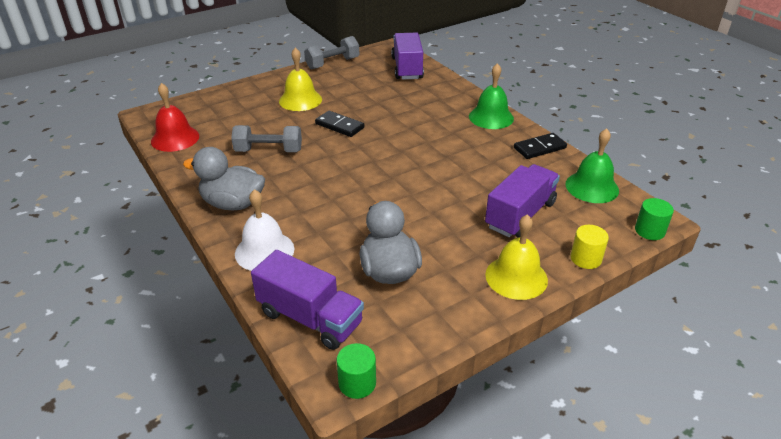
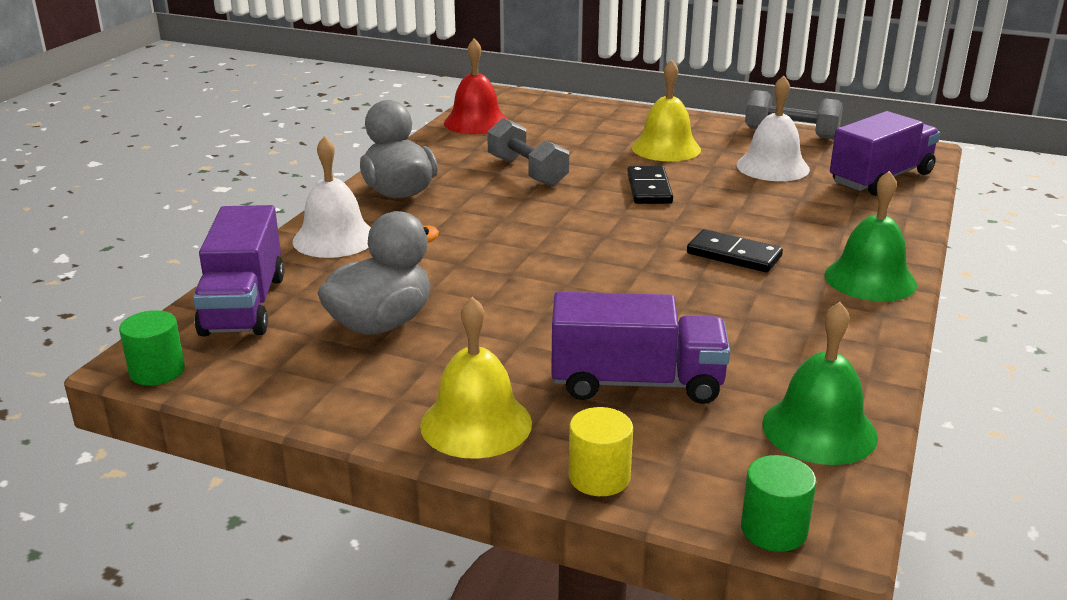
camera: 55 degrees right, 10 degrees down
black domino [514,133,567,159] -> black domino moved to [687,229,783,272]
none -> white bell [737,75,810,181]

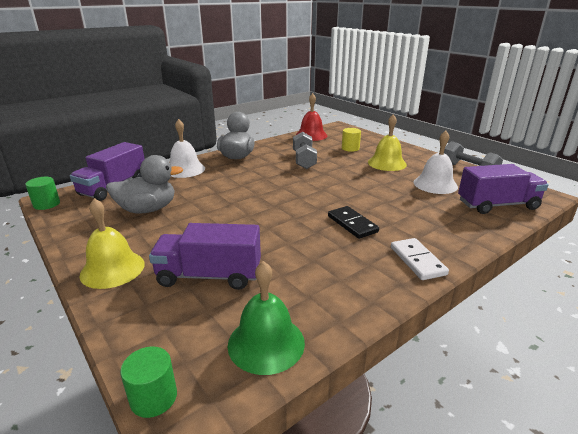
camera: 30 degrees right, 0 degrees up
purple truck [551,292,730,404] -> purple truck turned 150 degrees clockwise [149,223,261,290]
yellow cylinder [569,407,633,496] -> yellow cylinder moved to [342,128,361,152]
black domino [627,166,673,204] -> none
green bell [824,171,917,302] -> white domino [391,238,449,280]

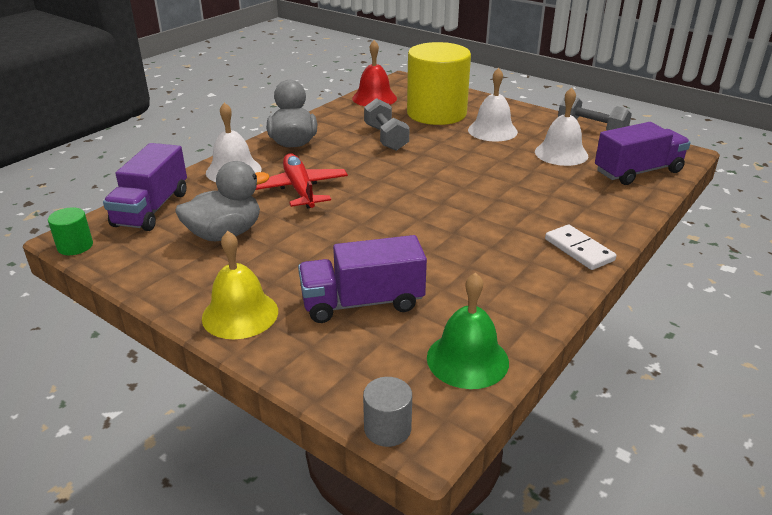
camera: 15 degrees left, 5 degrees up
green cylinder [120,346,177,418] -> grey cylinder [363,377,412,447]
black domino [328,206,379,239] -> none
yellow cylinder [342,128,361,152] -> yellow cylinder [407,42,471,125], size x2.47
yellow bell [368,114,407,171] -> white bell [468,68,518,142]
none -> red plane [255,154,348,209]

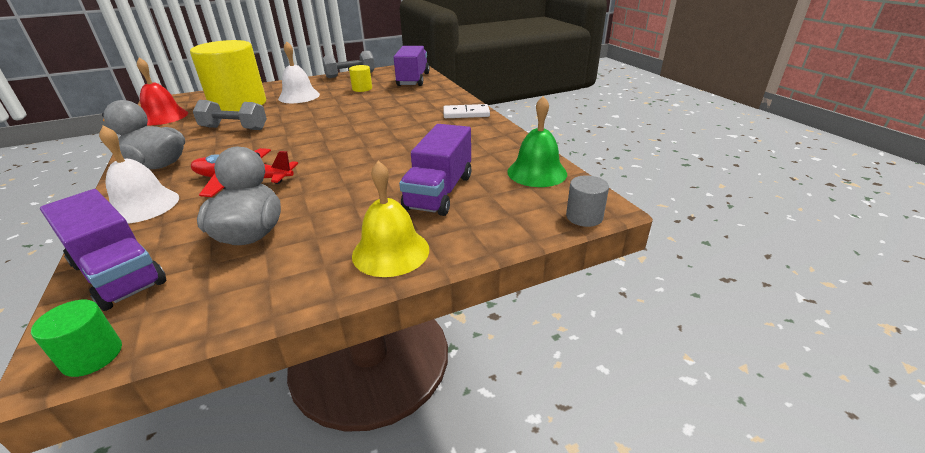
camera: 60 degrees left, 0 degrees up
white bell [535,88,588,166] -> yellow cylinder [349,65,372,92]

